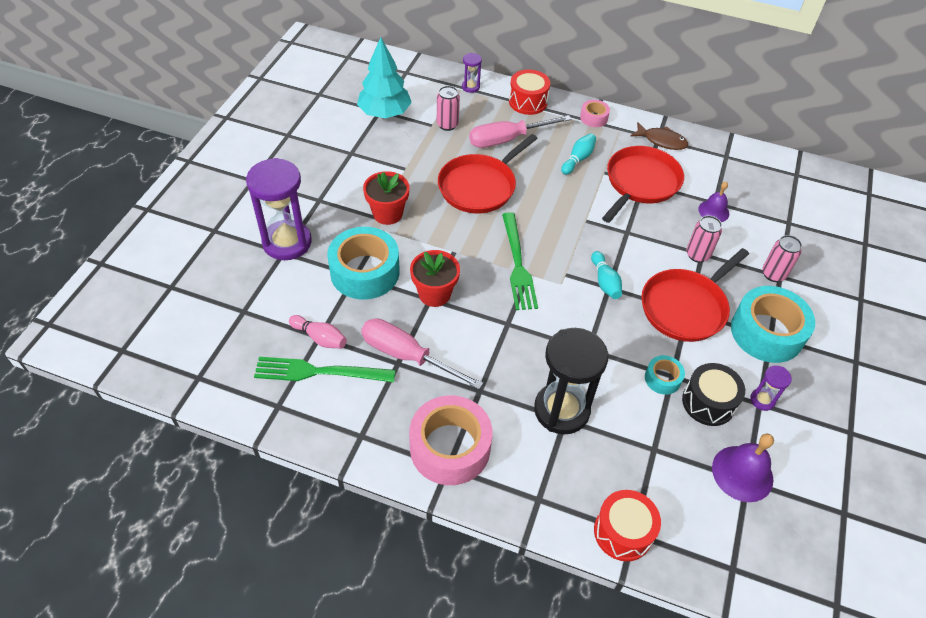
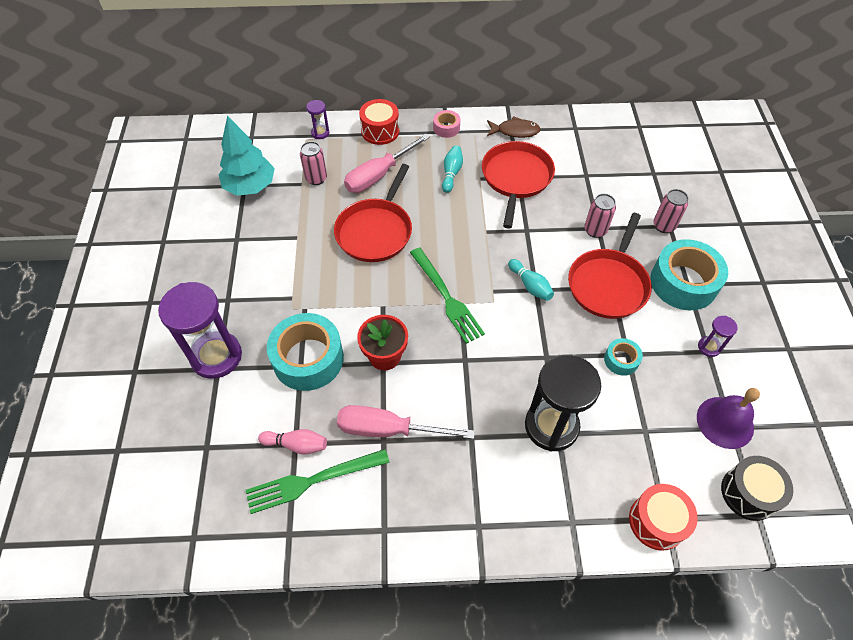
camera: 20 degrees left, 5 degrees up
red flower pot [363,171,409,225] -> none
pink tape [409,395,493,485] -> none
black drum [682,363,745,426] -> black drum moved to [721,456,793,521]
purple bell [698,182,729,222] -> none

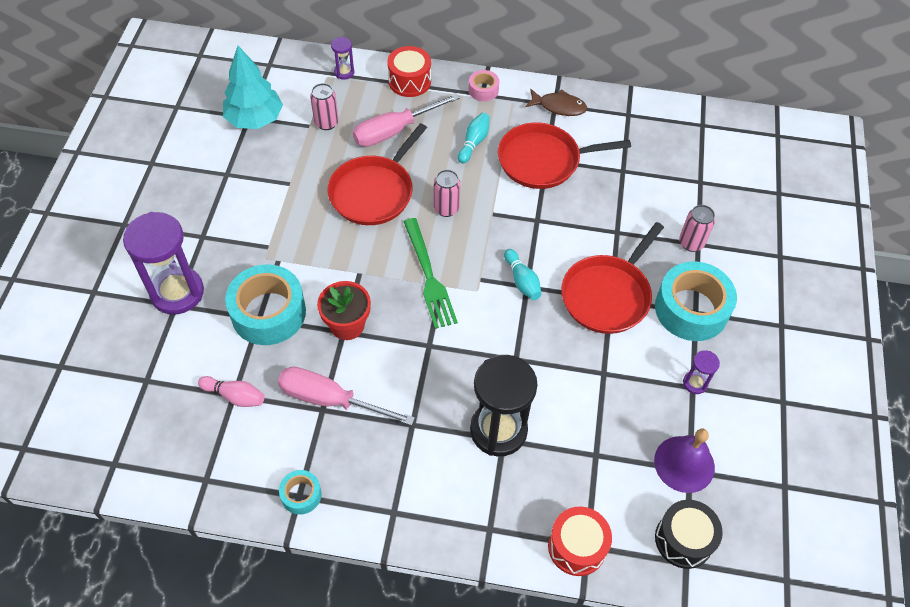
camera: 10 degrees right, 0 degrees up
green fork [246,449,390,514] -> none
red pan [482,141,555,229] -> red pan turned 120 degrees counterclockwise [498,123,631,189]
pink can [584,194,616,238] -> pink can moved to [434,170,461,217]
turquoise tape [604,338,643,376] -> turquoise tape moved to [279,470,321,515]

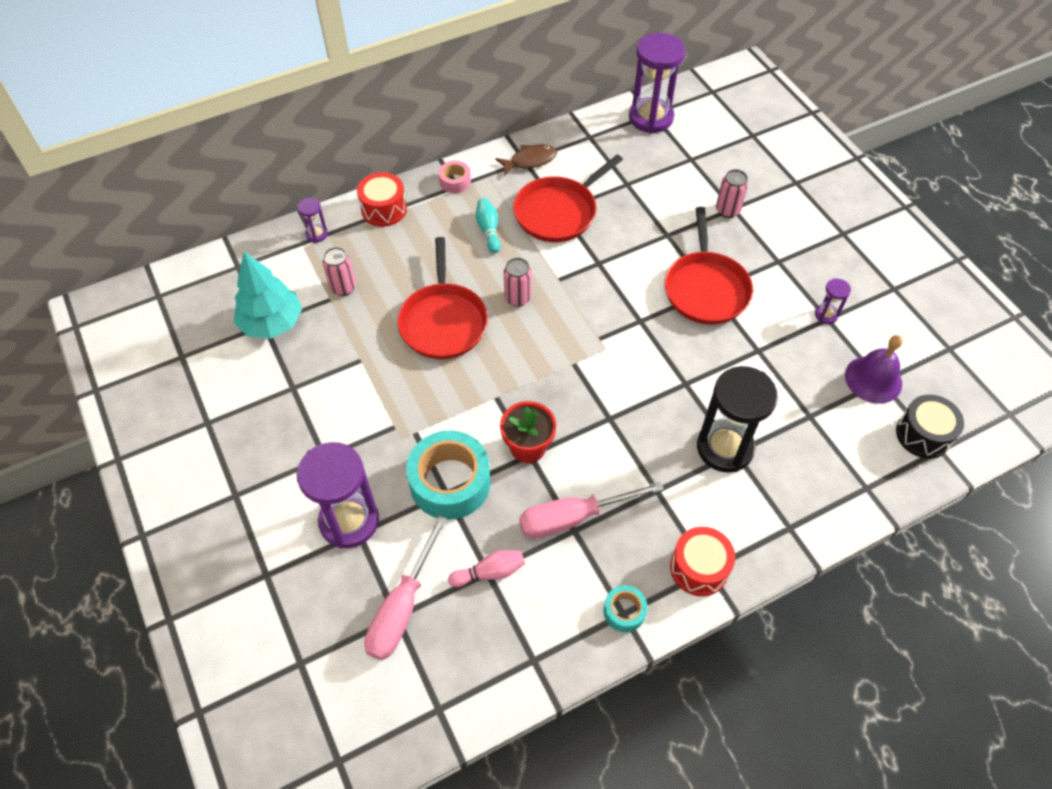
camera: 35 degrees left, 0 degrees up
pink screwdriver [353,93,460,147] -> pink screwdriver moved to [364,516,447,660]
green fork [403,218,458,329] -> none
turquoise bowling pin [504,249,541,300] -> none
red drum [548,507,612,576] -> red drum moved to [670,527,735,596]
turquoise tape [655,262,737,341] -> none
none -> purple hourglass [629,33,685,133]

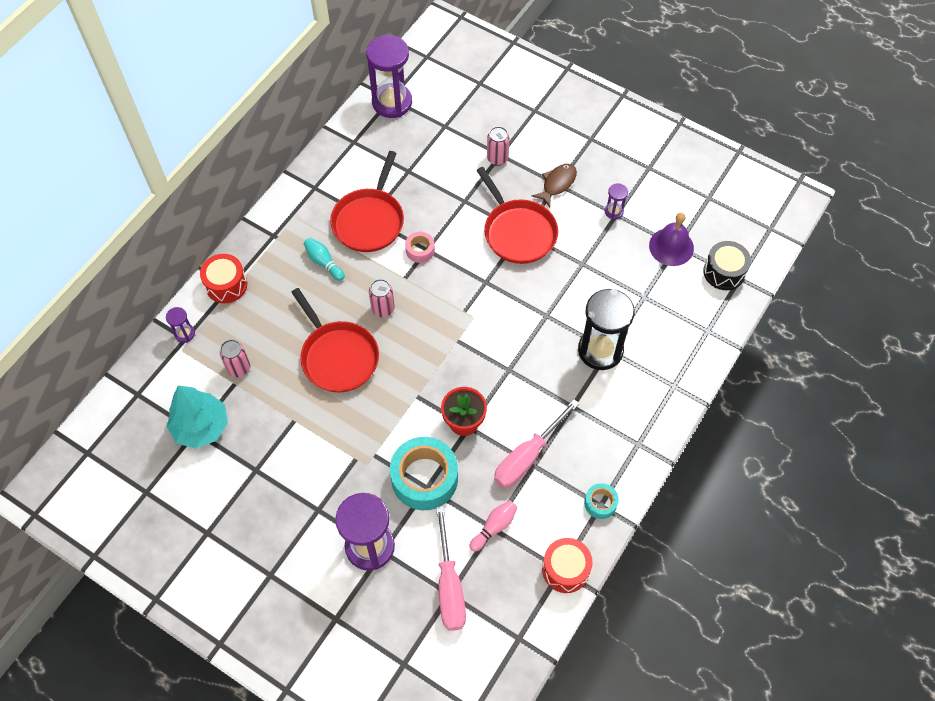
camera: 30 degrees left, 5 degrees up
pink tape [438,161,471,193] -> pink tape moved to [405,232,435,263]
brown fish [495,144,557,175] -> brown fish moved to [532,164,577,207]
red drum [670,527,735,596] -> red drum moved to [542,538,593,593]

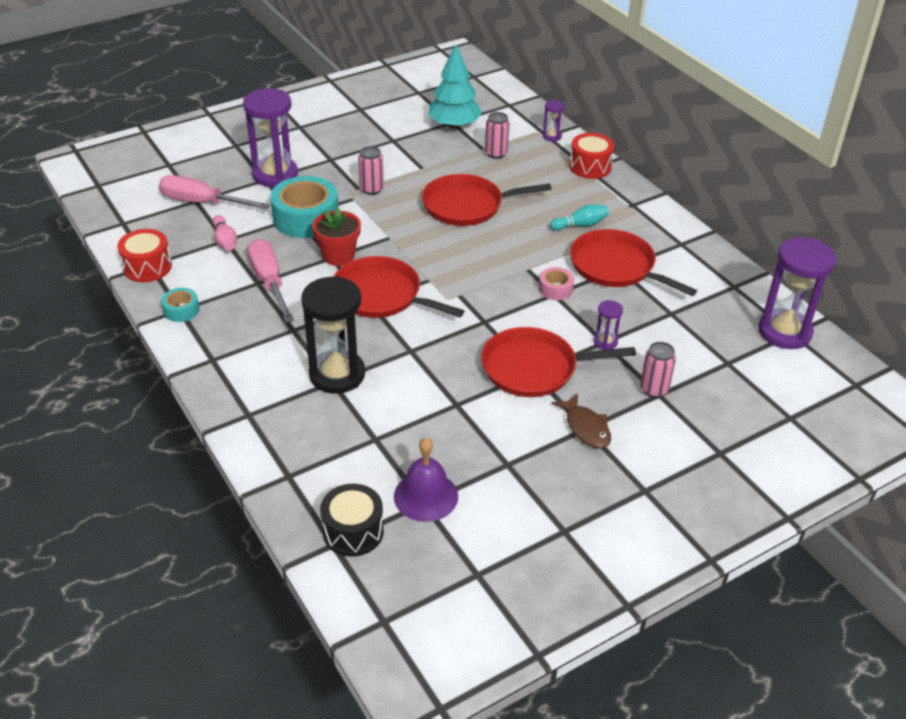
camera: 115 degrees right, 20 degrees down
pink can [369,279,395,317] -> pink can moved to [358,146,384,195]
purple hourglass [605,183,628,220] -> purple hourglass moved to [594,300,623,350]
none -> red pan [334,256,464,318]

